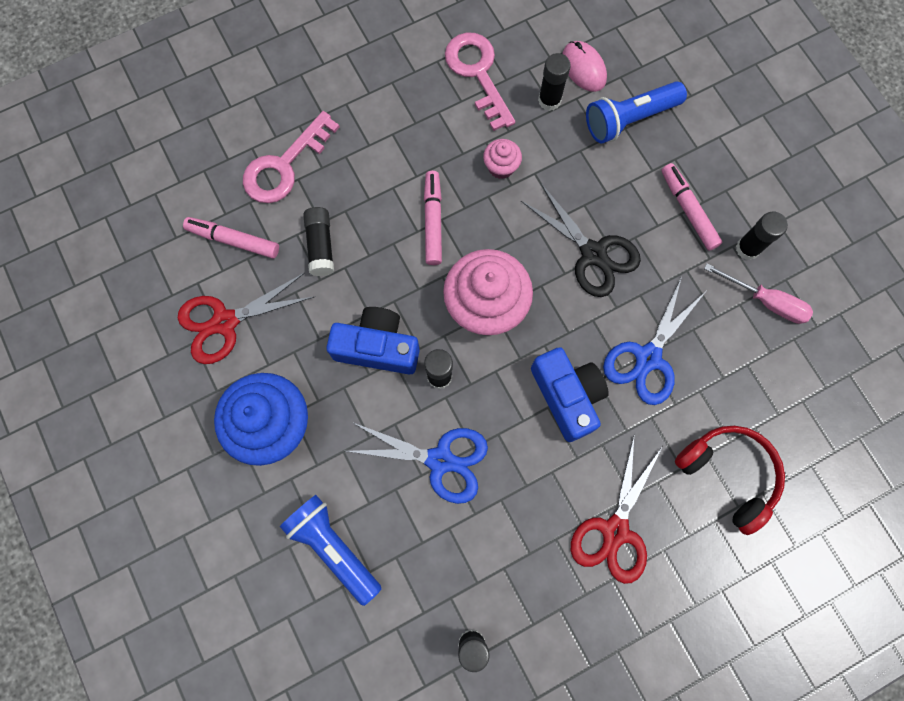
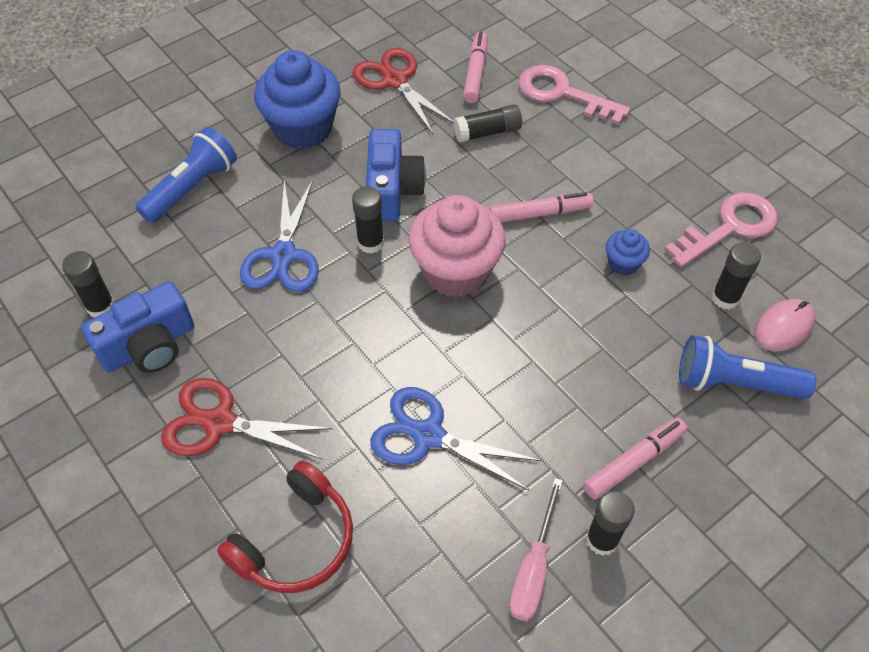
camera: 80 degrees right, 20 degrees down
pink cupcake [483,139,522,179] -> blue cupcake [606,229,650,275]
black scissors [521,183,641,297] -> none
blue camera [531,347,609,442] -> blue camera moved to [81,281,194,373]
blue flashlight [586,81,687,143] -> blue flashlight turned 45 degrees counterclockwise [679,335,816,399]

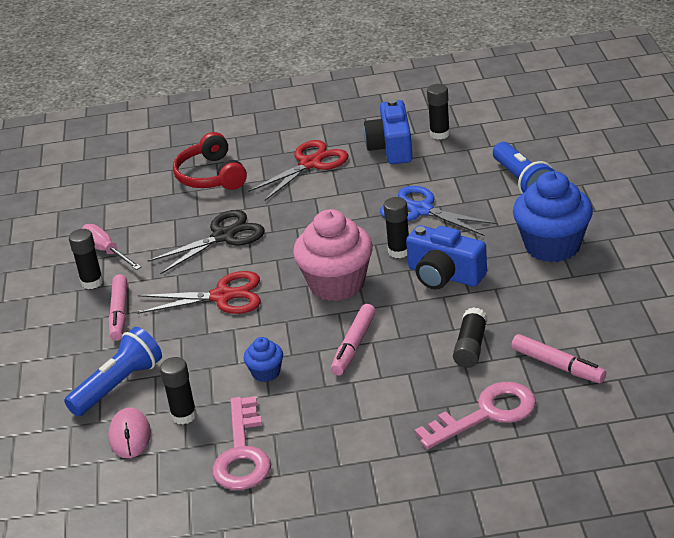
camera: 125 degrees right, 20 degrees down
red scissors [353,48,454,134] -> red scissors moved to [137,271,261,314]
blue scissors [370,387,542,491] -> black scissors [148,210,265,274]

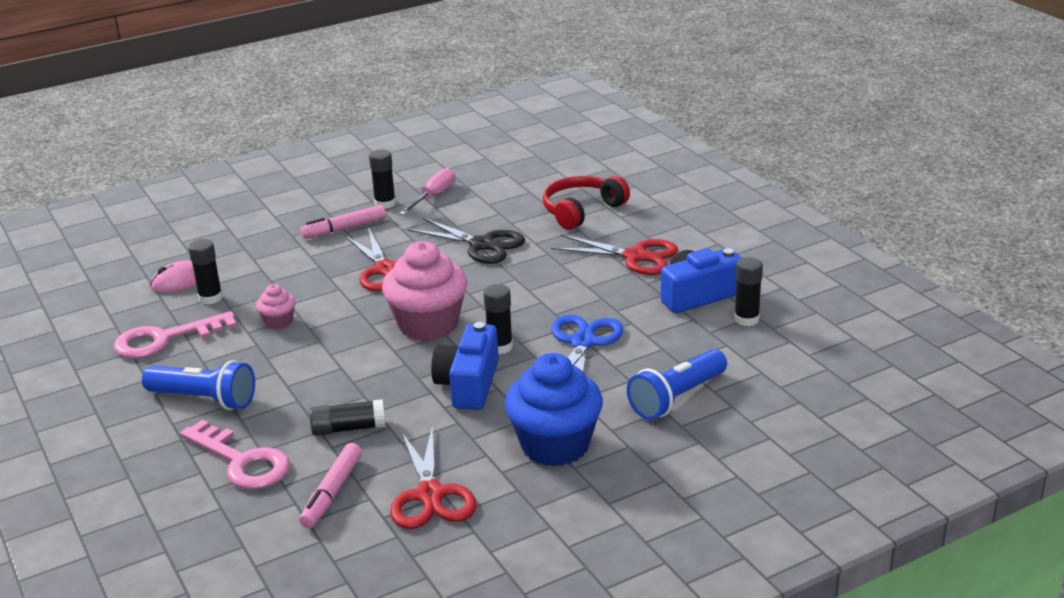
camera: 65 degrees right, 5 degrees down
blue flashlight [64,327,162,416] -> blue flashlight moved to [142,360,255,410]
blue cupcake [244,337,283,382] -> pink cupcake [256,284,296,329]
pink marker [331,304,376,375] -> none
none -> red scissors [390,424,477,529]

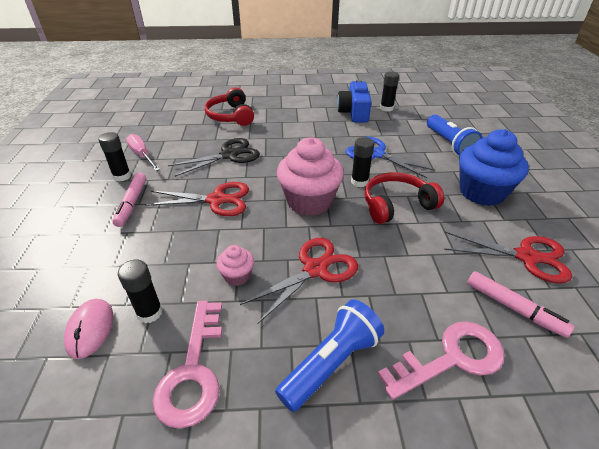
camera: 65 degrees left, 10 degrees up
black glue stick [309,399,386,436] -> none
blue camera [431,322,499,410] -> red headphones [364,172,444,224]
red scissors [551,234,678,275] -> red scissors moved to [240,238,358,323]

